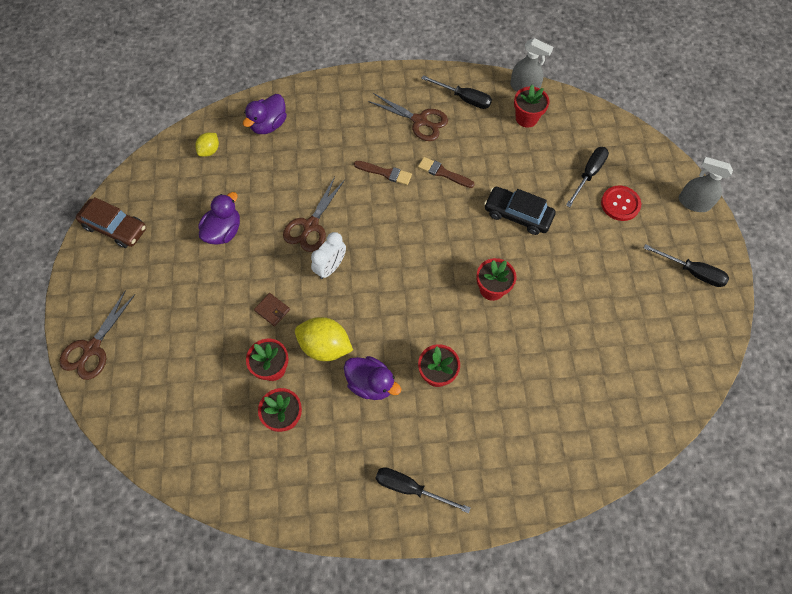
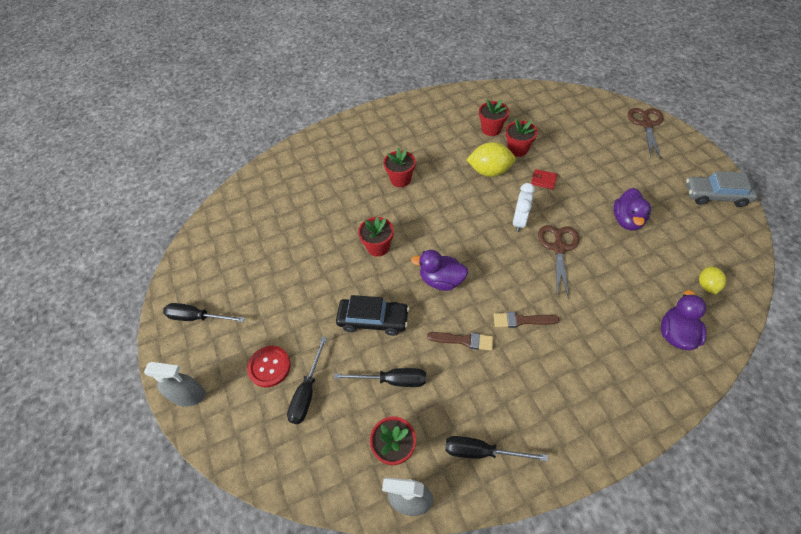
camera: 165 degrees right, 10 degrees down
brown car [76,197,146,248] -> grey car [686,171,757,207]
brown wallet [254,293,290,326] -> red wallet [531,169,557,189]
purple duck [344,356,401,400] -> purple duck moved to [411,250,468,291]
brown scissors [368,93,448,141] -> none
black screwdriver [375,467,470,513] -> black screwdriver moved to [334,368,426,387]

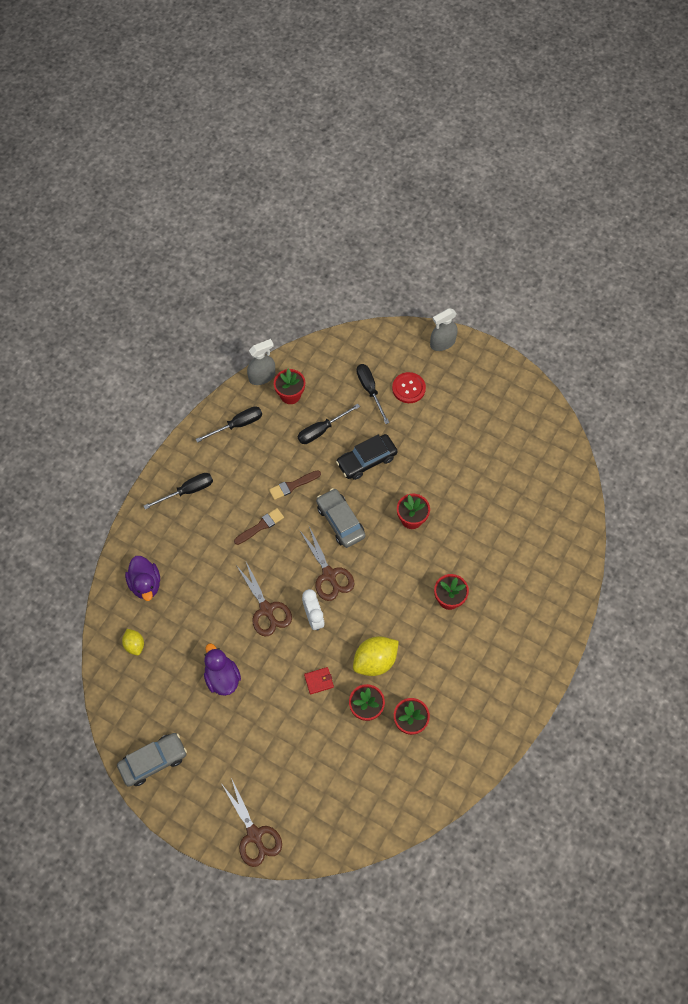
camera: 140 degrees right, 10 degrees up
black screwdriver [163,303,245,322] -> black screwdriver moved to [144,473,213,509]
purple duck [411,250,468,291] -> grey car [316,488,366,548]
none -> brown scissors [300,526,354,601]

